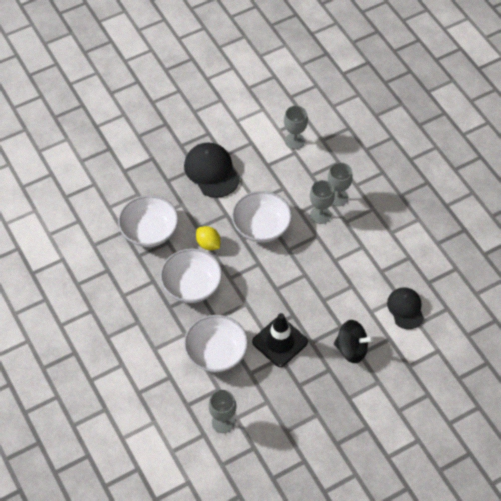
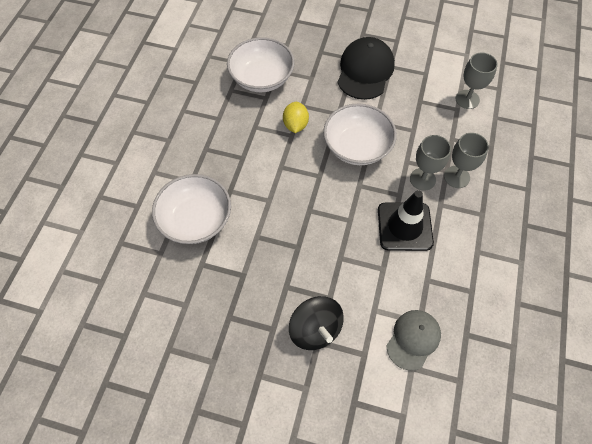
camera: 45 degrees right, 5 degrees up
white bowl [160,249,222,303] -> none
grey goblet [209,390,236,433] -> none
black traffic cone [252,313,308,367] -> black traffic cone moved to [378,190,434,251]
black cap [387,287,424,329] -> grey cap [386,310,441,371]

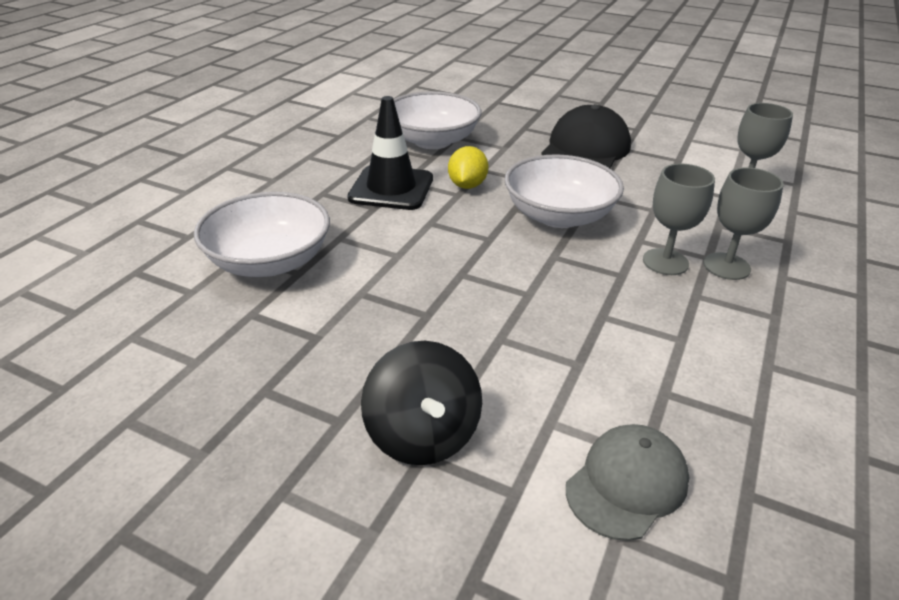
camera: 10 degrees right, 25 degrees down
black traffic cone [378,190,434,251] -> black traffic cone moved to [347,96,433,210]

